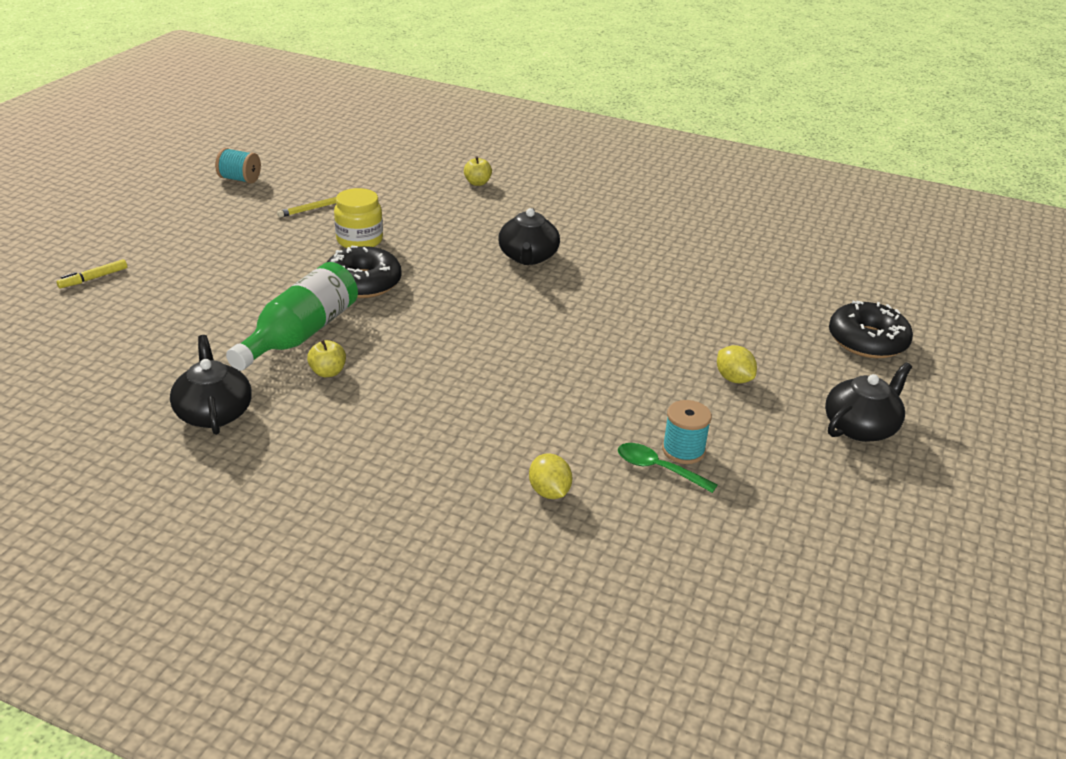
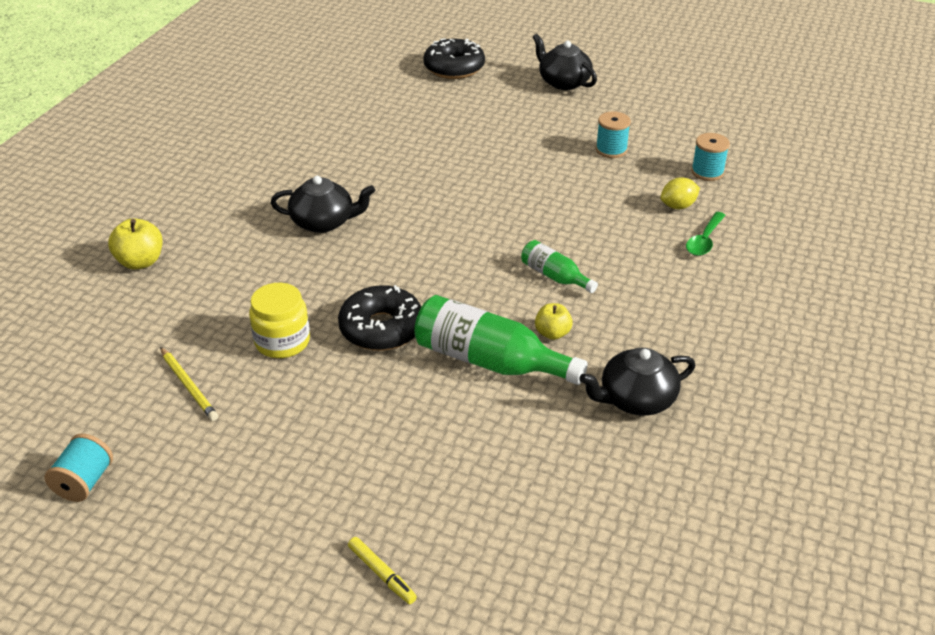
camera: 90 degrees left, 5 degrees up
yellow apple [464,156,492,186] -> yellow apple [108,219,163,270], size x1.50
green spoon [618,443,718,493] -> green spoon moved to [686,212,726,256]
yellow lemon [717,345,757,384] -> none
none -> green bottle [521,240,598,293]
none -> turquoise spool [691,133,730,181]

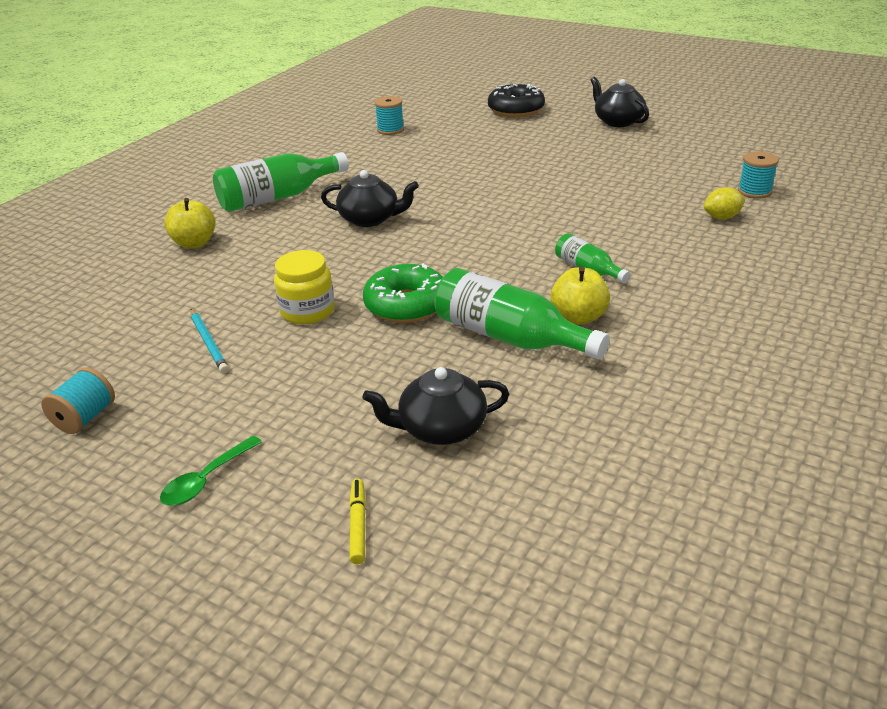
camera: 10 degrees right, 5 degrees down
yellow pencil [160,347,218,421] -> turquoise pencil [190,309,229,373]
black donut [338,285,422,351] -> green donut [363,263,443,323]
yellow marker [348,537,417,604] -> yellow marker turned 150 degrees counterclockwise [349,479,366,564]
yellow apple [535,303,573,340] -> yellow apple [551,267,610,325], size x1.50
black teapot [579,348,695,415] -> black teapot moved to [362,367,509,445]
turquoise spool [596,111,631,158] -> turquoise spool moved to [375,96,404,135]
green spoon [686,212,726,256] -> green spoon moved to [160,436,262,506]
none -> green bottle [213,152,349,212]

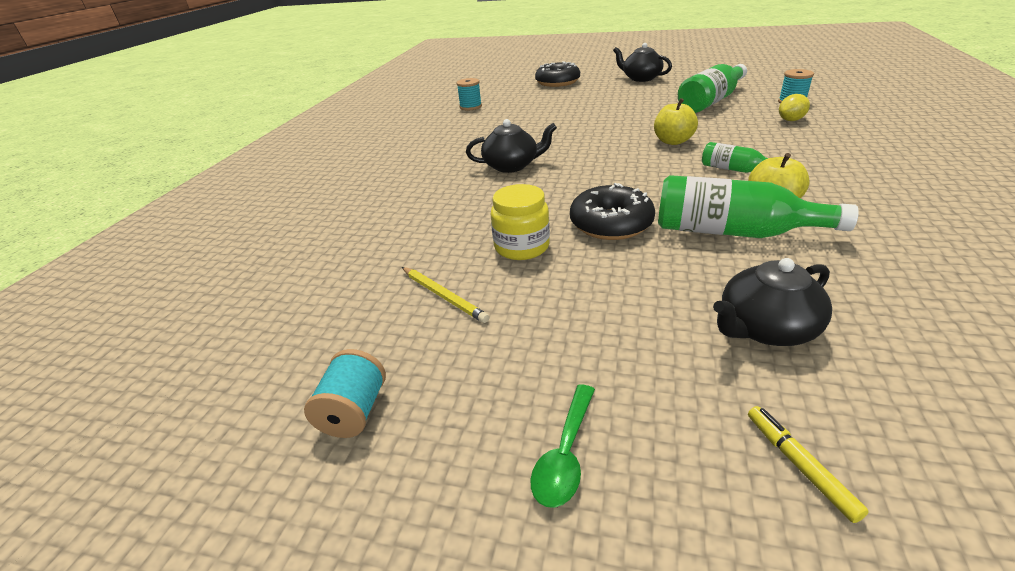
camera: 15 degrees left, 0 degrees up
yellow apple [164,198,216,249] -> yellow apple moved to [654,98,698,145]
turquoise pencil [190,309,229,373] -> yellow pencil [402,267,489,323]
green bottle [213,152,349,212] -> green bottle moved to [678,64,747,113]
green donut [363,263,443,323] -> black donut [570,183,655,240]

